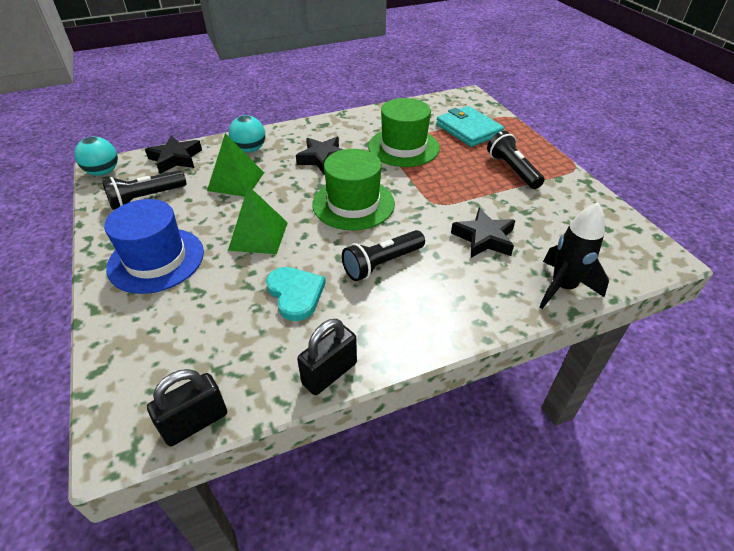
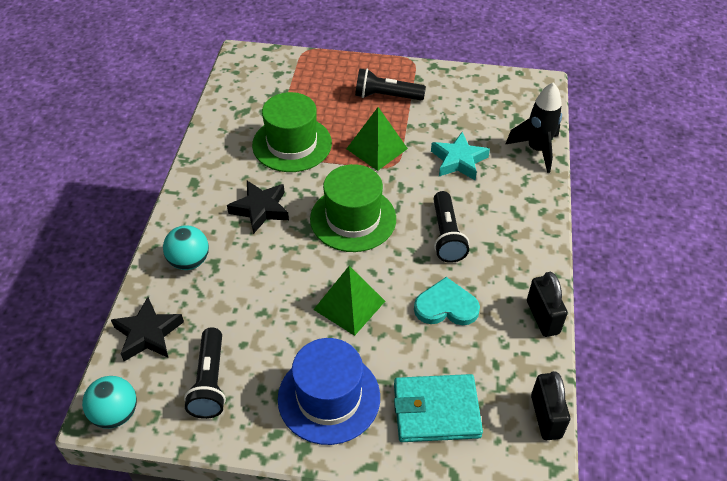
camera: 60 degrees left, 5 degrees up
green pyramid [207,133,264,197] -> green pyramid moved to [346,107,408,171]
turquoise wallet [436,106,504,147] -> turquoise wallet moved to [394,374,483,442]
black star [451,208,516,258] -> turquoise star [431,132,490,180]

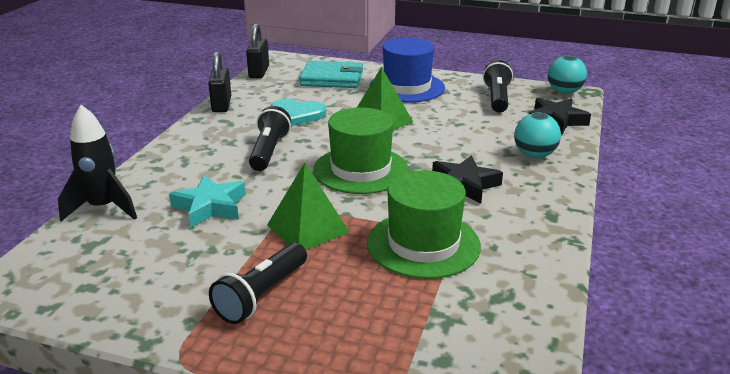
camera: 170 degrees left, 20 degrees down
black flashlight [355,68,426,100] -> black flashlight turned 105 degrees clockwise [209,243,307,324]

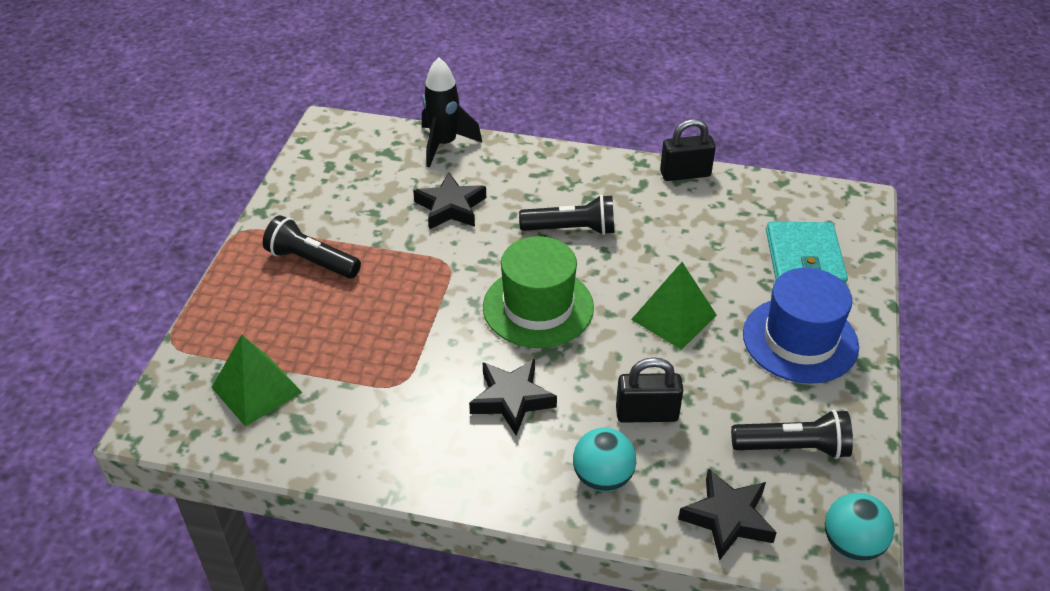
camera: 85 degrees right, 15 degrees up
turquoise star [169,175,246,228] -> black star [413,172,486,229]
black padlock [246,24,269,78] -> black padlock moved to [616,357,683,423]
green pyramid [267,163,350,250] -> green pyramid moved to [211,334,302,427]
turquoise heart [271,99,326,126] -> none
green hat [367,170,481,279] -> none

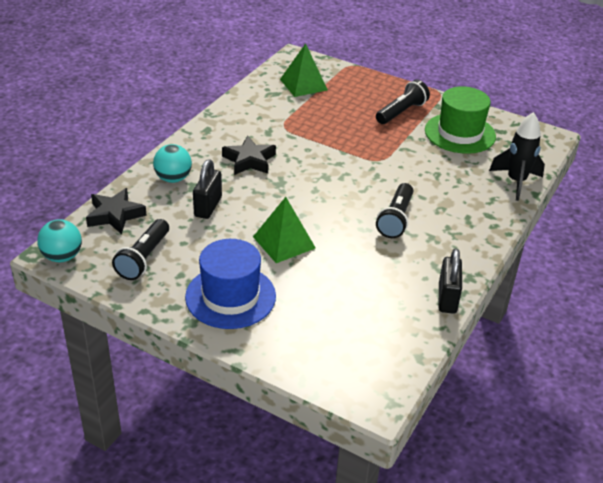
camera: 105 degrees right, 5 degrees down
black star [413,172,486,229] -> none
green hat [483,236,594,348] -> green hat moved to [425,86,496,154]
turquoise wallet [766,221,848,284] -> none

